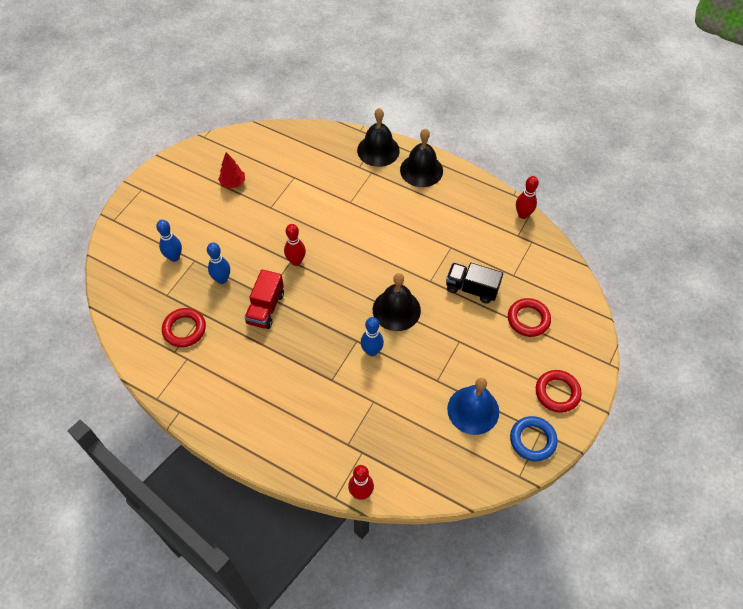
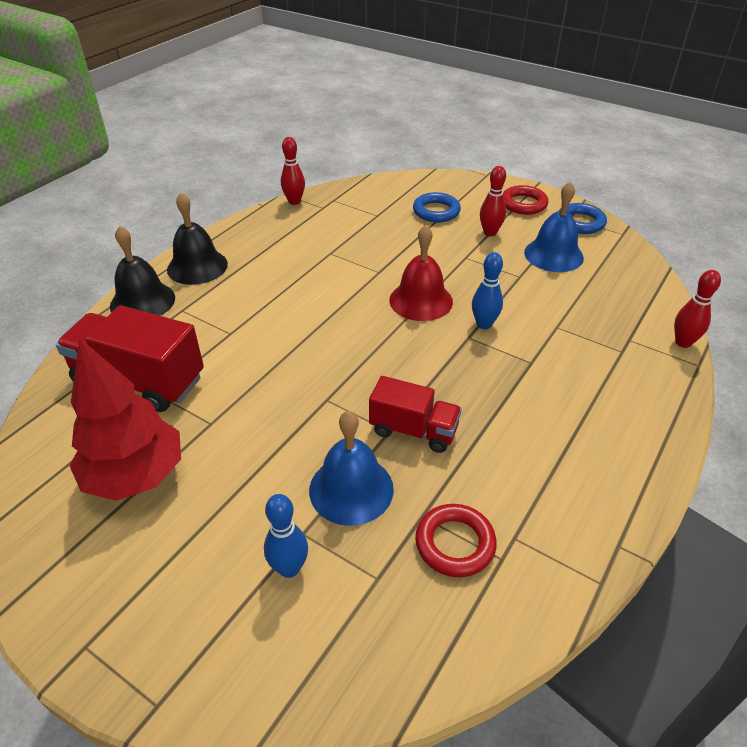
camera: 85 degrees left, 15 degrees down
blue bowling pin [207,242,230,284] -> blue bell [309,411,394,526]
red tree [218,152,245,189] -> red tree [69,338,181,501], size x2.06
red bowling pin [284,224,306,266] -> red bowling pin moved to [480,166,506,237]
black bell [373,273,421,331] -> red bell [389,225,453,321]
black truck [446,263,503,304] -> none
red ring [508,298,551,337] -> blue ring [413,192,461,222]
none -> red truck [56,306,204,412]

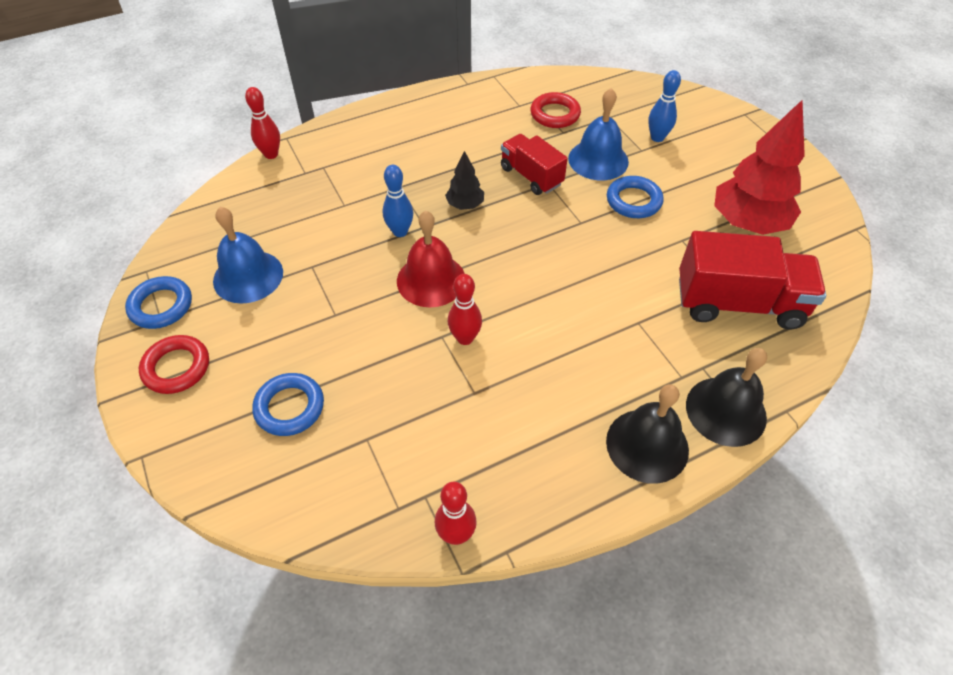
camera: 150 degrees left, 10 degrees up
red truck [56,306,204,412] -> red truck turned 45 degrees counterclockwise [679,231,826,329]
red bowling pin [480,166,506,237] -> red bowling pin moved to [448,274,482,345]
none -> black tree [445,151,484,210]
none -> blue ring [607,176,664,218]

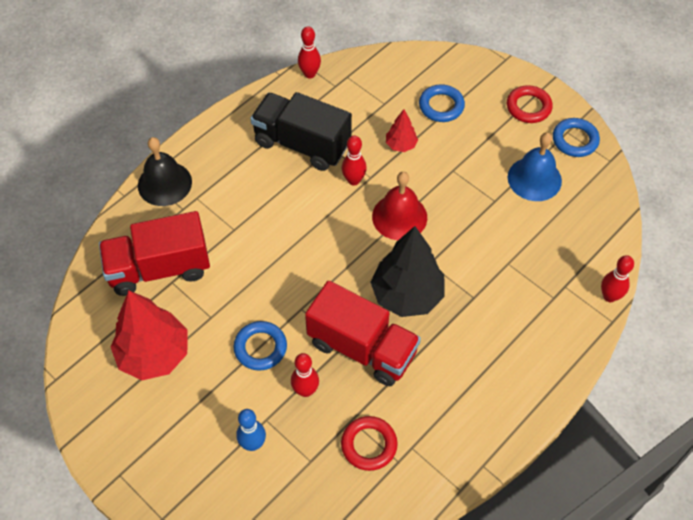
camera: 160 degrees right, 5 degrees up
blue bowling pin [383,165,413,237] -> none
black tree [445,151,484,210] -> black tree [370,226,444,317], size x2.06
red truck [501,134,568,195] -> red truck [305,281,421,386], size x1.62
blue bell [568,88,629,180] -> red bowling pin [291,353,319,397]
black bell [606,384,689,484] -> none
none -> black truck [250,92,352,171]
none -> red tree [386,109,418,152]

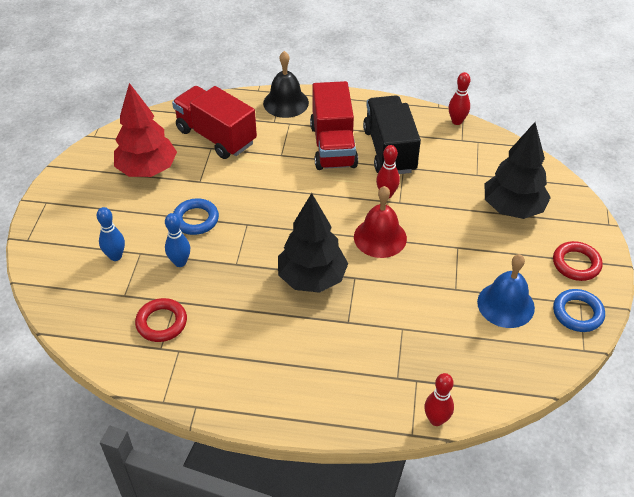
camera: 55 degrees right, 10 degrees down
red bowling pin [291,353,319,397] -> blue bowling pin [165,213,190,267]
red truck [305,281,421,386] -> red truck moved to [310,81,358,170]
red tree [386,109,418,152] -> none
blue ring [419,84,465,122] -> black tree [485,122,551,219]

